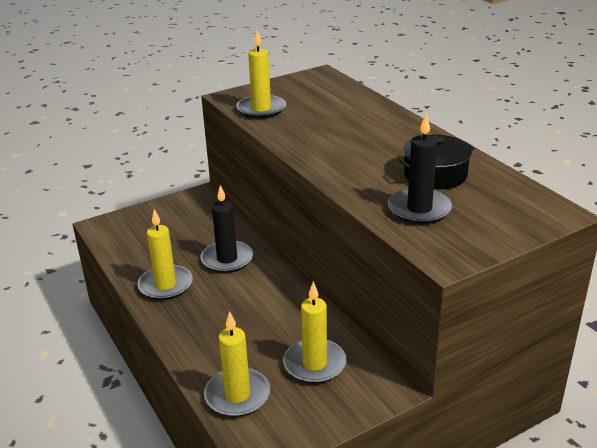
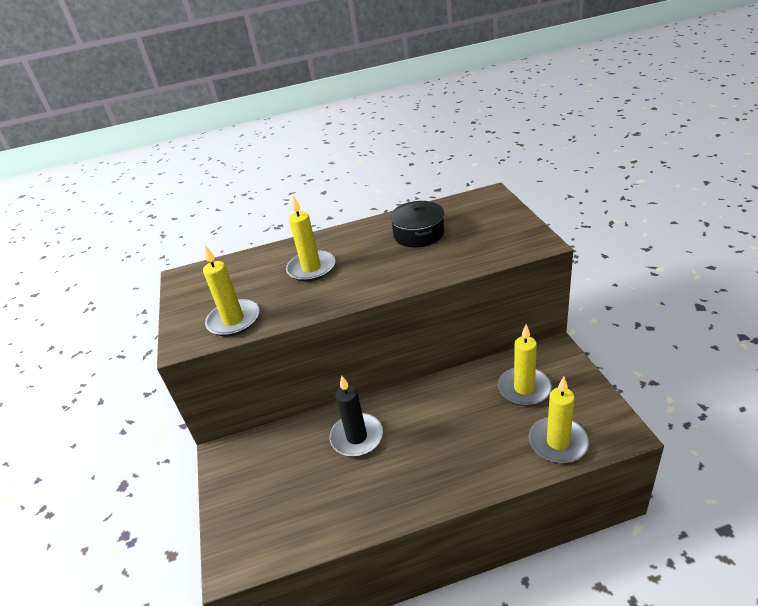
camera: 70 degrees left, 5 degrees up
yellow candle [137,209,193,300] -> yellow candle moved to [286,196,335,282]
black candle [388,113,452,224] -> none

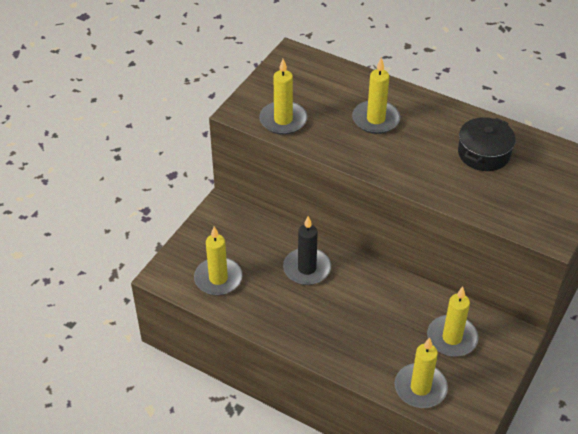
camera: 40 degrees right, 10 degrees up
none -> yellow candle [194,226,243,295]

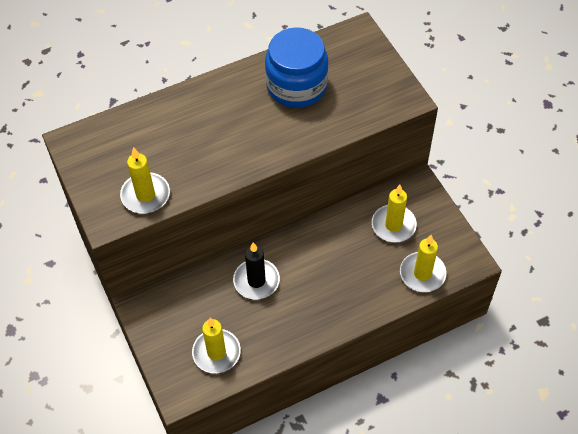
camera: 55 degrees left, 10 degrees up
yellow candle [352,57,400,134] -> none
black pot [458,117,516,171] -> blue jar [265,27,328,108]

